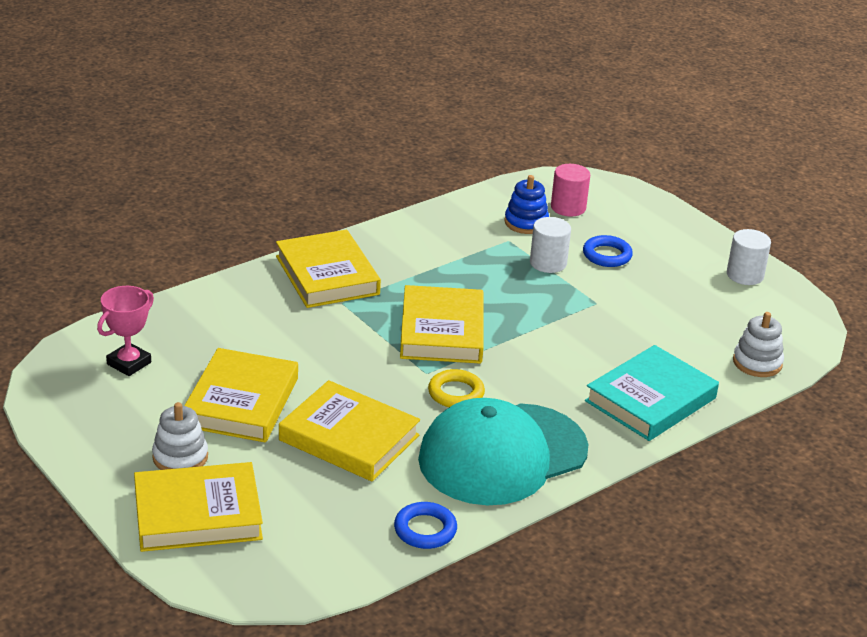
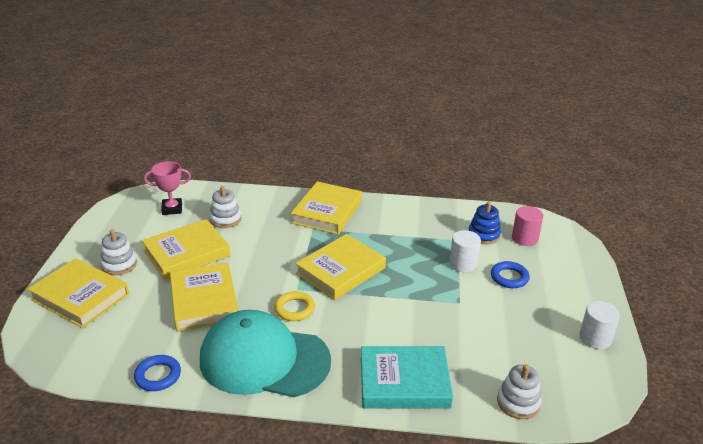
camera: 45 degrees right, 0 degrees up
none -> white stacking toy [209,186,242,228]

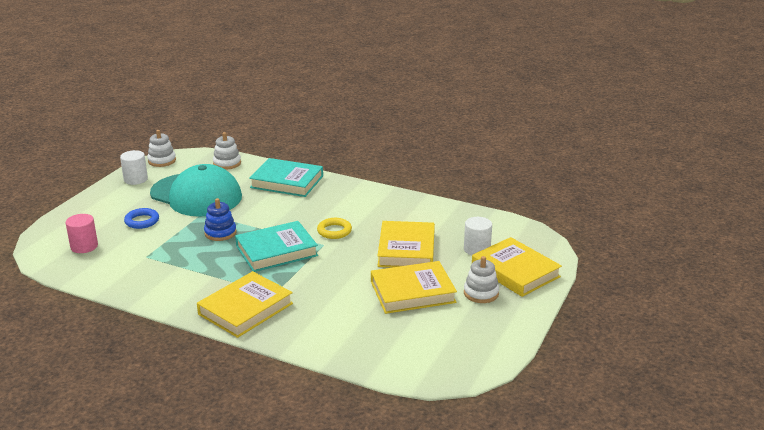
camera: 160 degrees left, 5 degrees down
blue ring [134,355,181,391] -> none
pink trophy [144,161,191,215] -> none
turquoise cap [200,310,331,397] -> turquoise cap moved to [150,164,242,217]
white stacking toy [209,186,242,228] -> white stacking toy moved to [147,130,176,167]
yellow book [295,234,386,300] -> turquoise book [235,221,318,272]
white cylinder [449,230,481,272] -> white cylinder moved to [464,217,492,256]
blue stacking toy [468,202,501,245] -> blue stacking toy moved to [204,198,237,241]

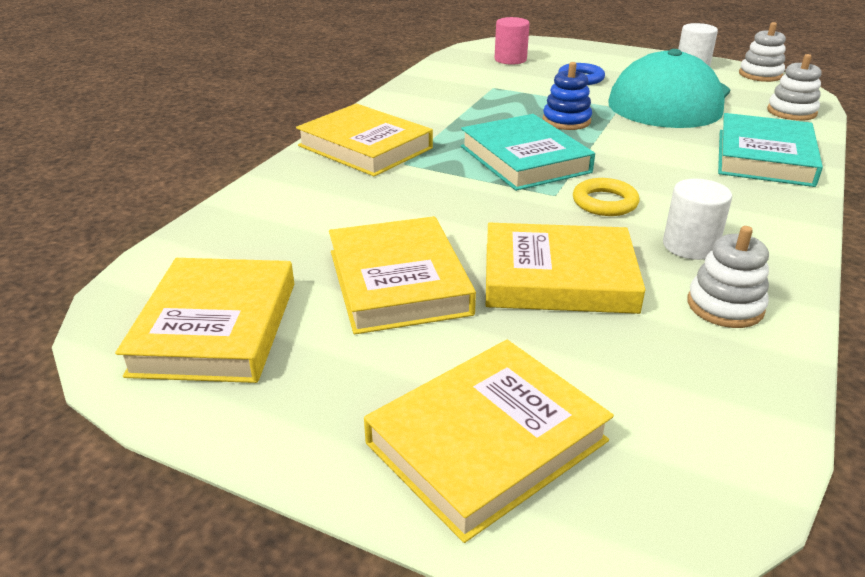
camera: 90 degrees right, 5 degrees up
white cylinder [464,217,492,256] -> white cylinder moved to [663,179,732,260]
white stacking toy [464,256,499,303] -> white stacking toy moved to [687,226,769,328]
none -> yellow book [115,258,294,383]

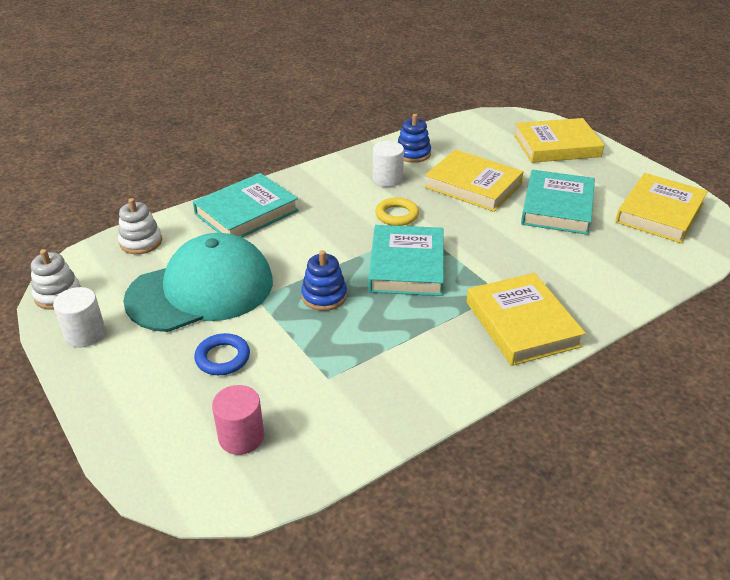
camera: 150 degrees left, 5 degrees up
yellow book [329,216,476,334] -> turquoise book [521,170,595,235]
white stacking toy [687,226,769,328] -> blue stacking toy [398,114,431,163]

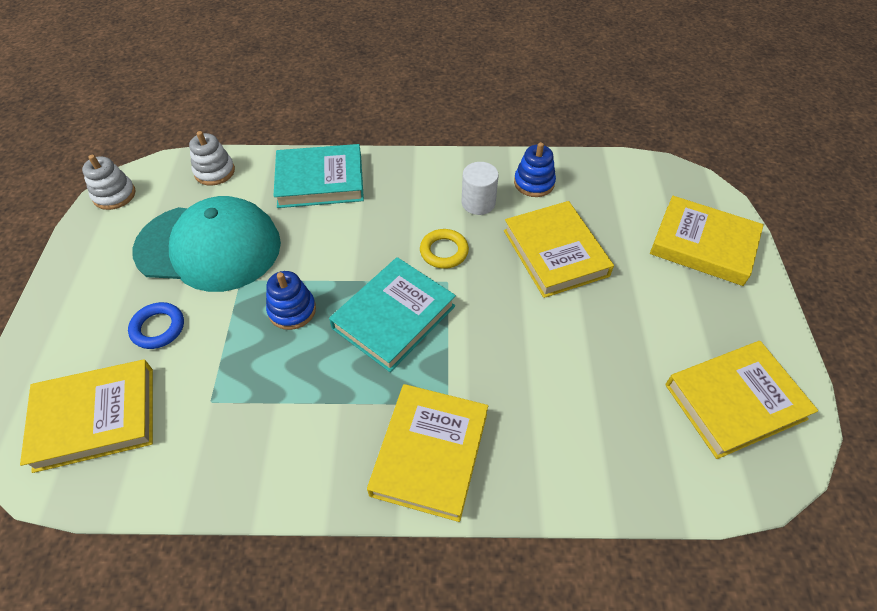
camera: 35 degrees right, 15 degrees up
white cylinder [53,287,106,347] -> none
pink cylinder [212,385,264,455] -> yellow book [20,359,153,473]
turquoise book [521,170,595,235] -> none

